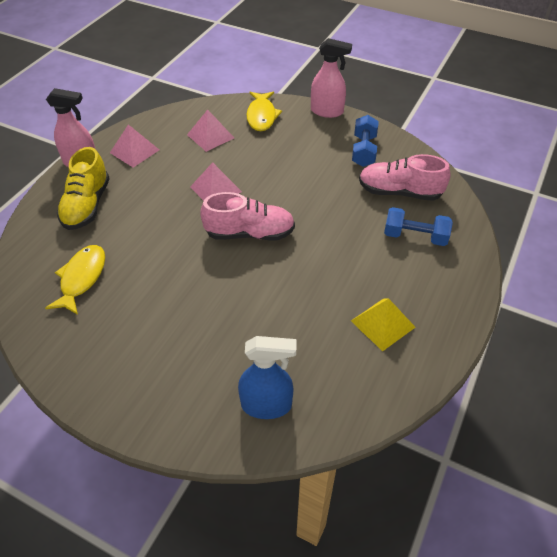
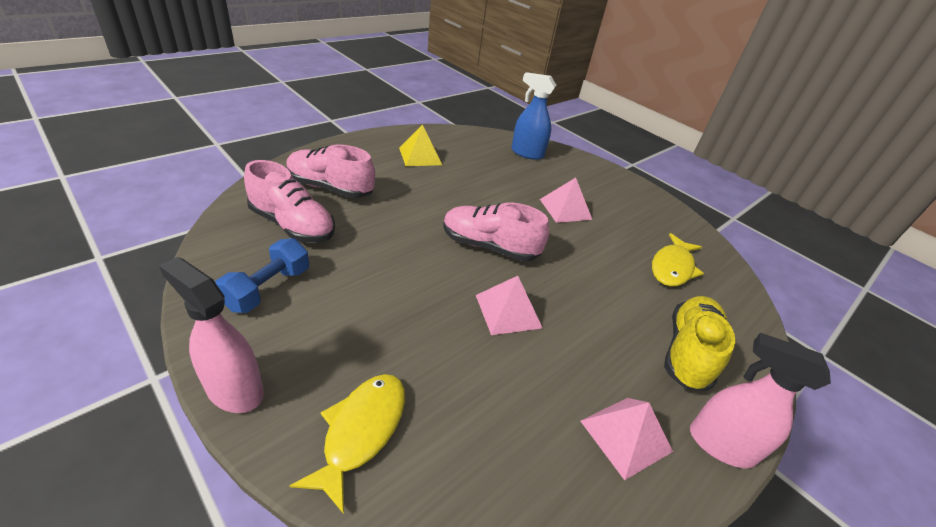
camera: 165 degrees left, 10 degrees down
pink pyramid [187,110,234,152] -> pink pyramid moved to [540,178,593,223]
blue dumbbell [384,207,453,246] -> pink shoe [286,145,375,198]

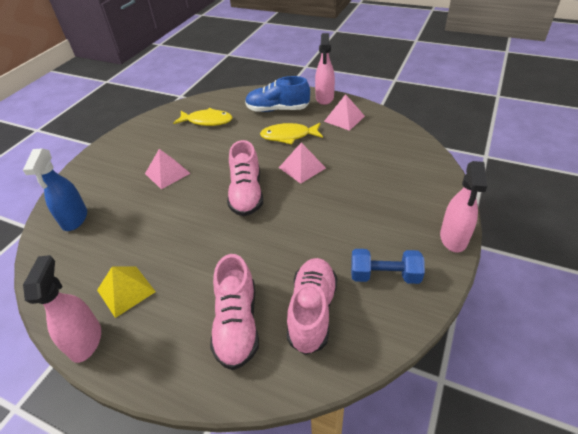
camera: 105 degrees left, 5 degrees up
yellow fish [289,374,405,514] -> yellow fish moved to [260,123,323,145]
yellow shoe [664,296,735,391] -> blue shoe [245,76,310,112]
none -> pink spray bottle [23,255,101,363]

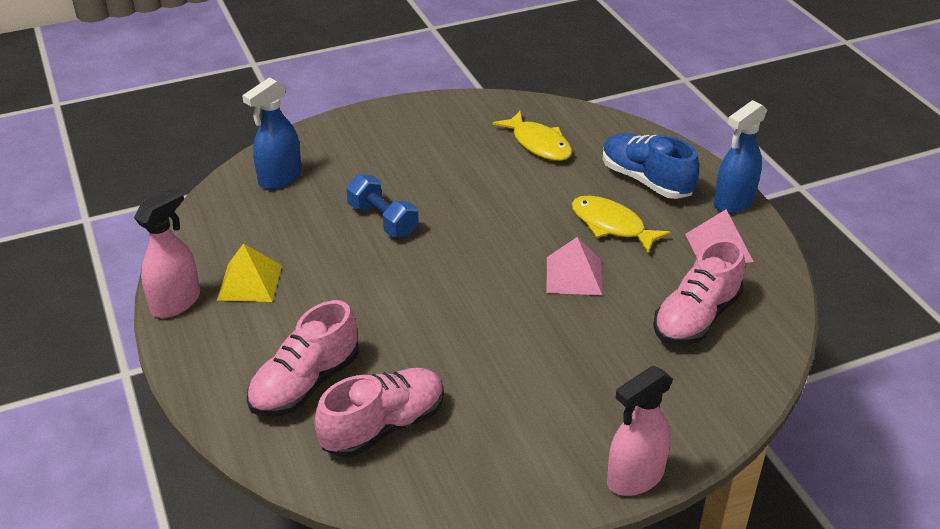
camera: 40 degrees right, 5 degrees down
pink pyramid [145,149,191,189] -> none
pink shoe [227,140,263,216] -> pink shoe moved to [653,239,745,345]
pink spray bottle [315,33,335,105] -> blue spray bottle [714,100,767,214]
blue dumbbell [351,249,425,284] -> blue dumbbell moved to [346,174,419,237]

